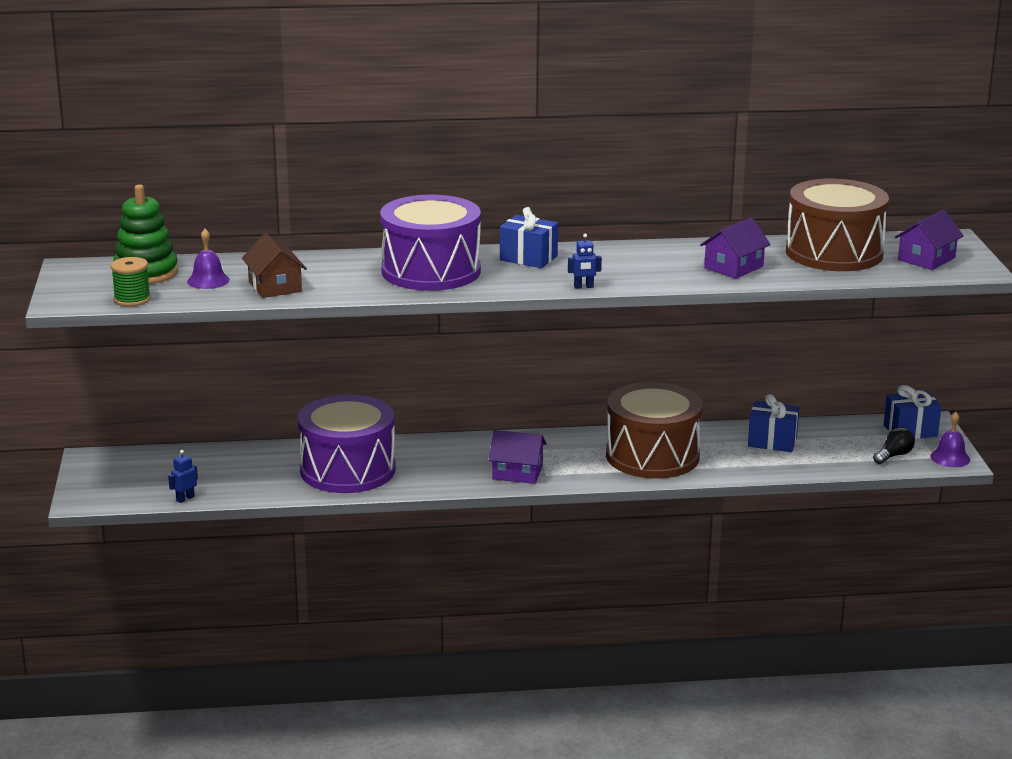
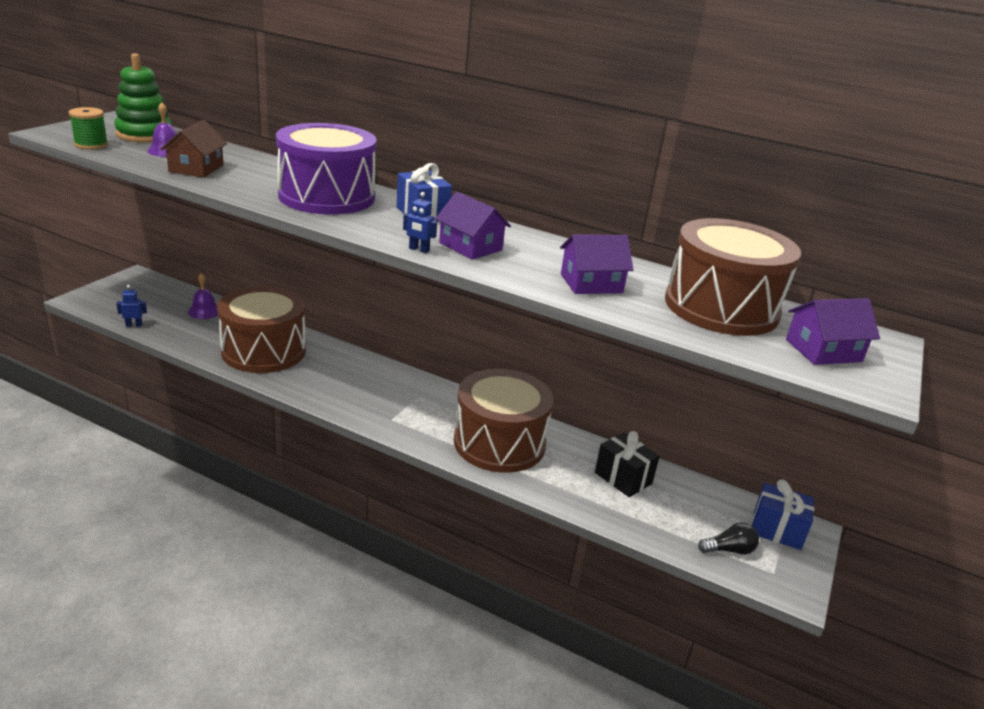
camera: 30 degrees right, 5 degrees up
purple drum [298,395,396,493] -> brown drum [217,286,306,373]
purple house [489,430,547,484] -> purple house moved to [435,191,511,260]
blue gift [748,394,799,452] -> black gift [595,431,660,497]
purple bell [930,412,970,467] -> purple bell moved to [188,273,218,319]

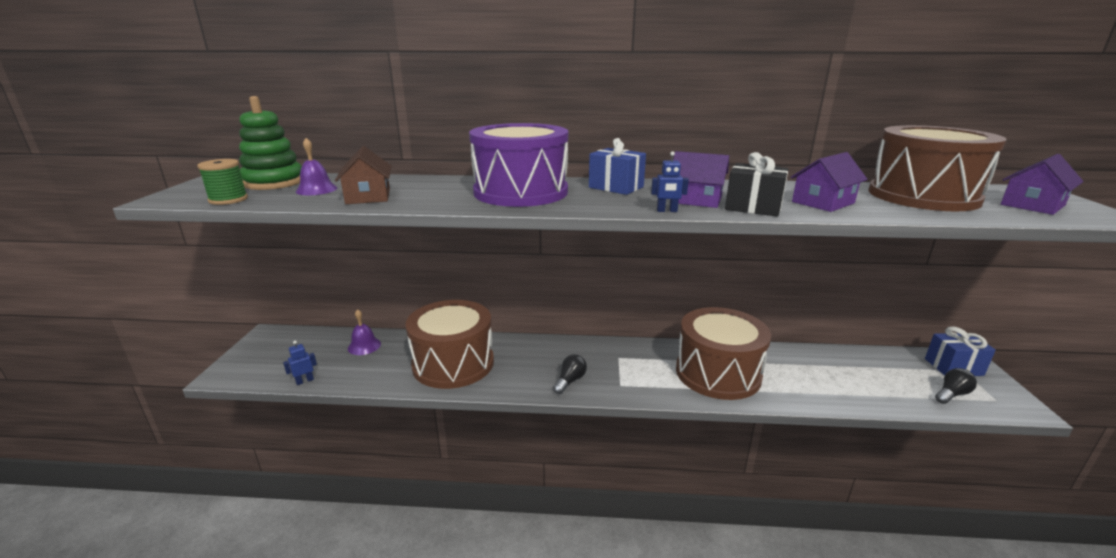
camera: 20 degrees left, 5 degrees down
black gift [595,431,660,497] -> black gift moved to [725,152,788,217]
none -> black light bulb [553,354,587,394]

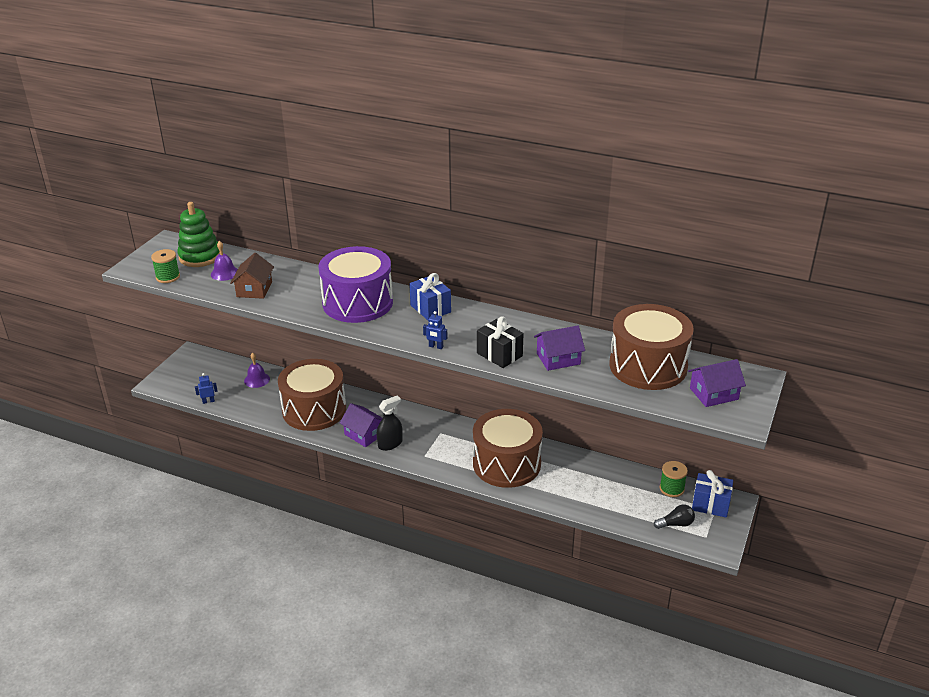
camera: 20 degrees right, 10 degrees up
black light bulb [553,354,587,394] -> black spray bottle [376,396,403,451]
purple house [673,151,729,208] -> purple house moved to [340,403,382,447]
none -> green spool [660,461,688,497]

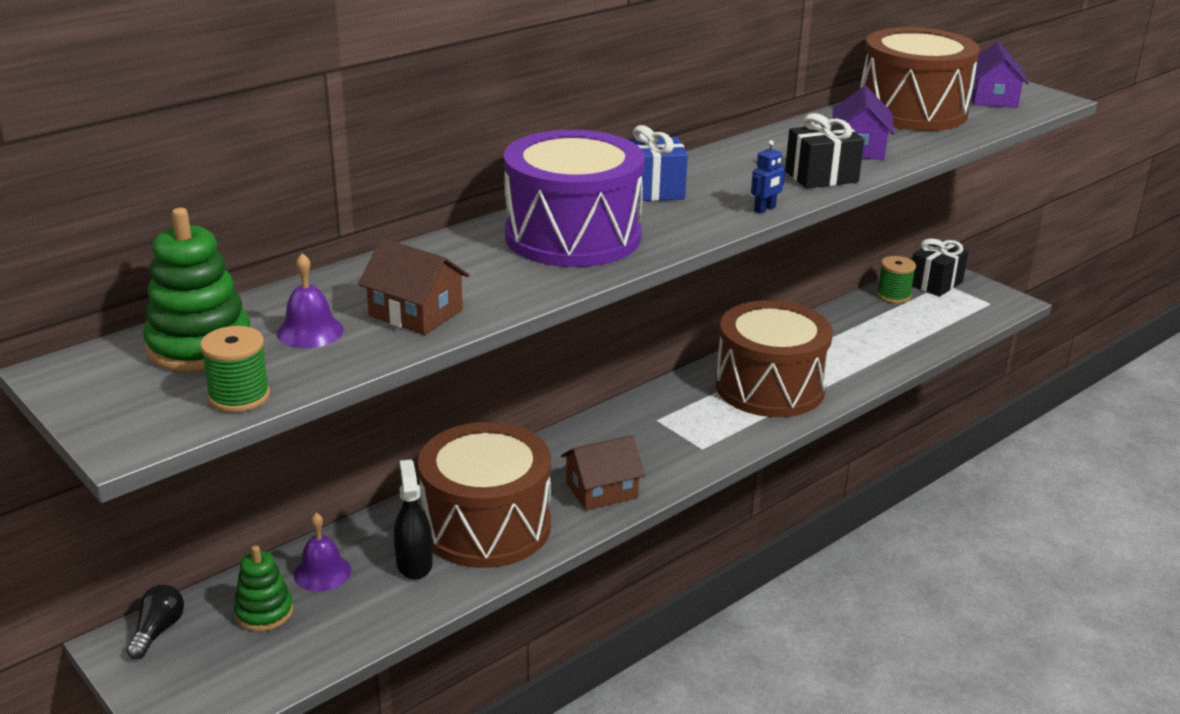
camera: 65 degrees left, 5 degrees down
blue robot [195,373,217,404] -> none
purple house [340,403,382,447] -> brown house [561,435,645,511]
black spray bottle [376,396,403,451] -> black spray bottle moved to [394,460,433,580]
black light bulb [654,505,695,529] -> black light bulb moved to [126,585,184,659]
blue gift [692,470,733,518] -> black gift [912,238,968,297]
none -> green stacking toy [234,545,293,632]

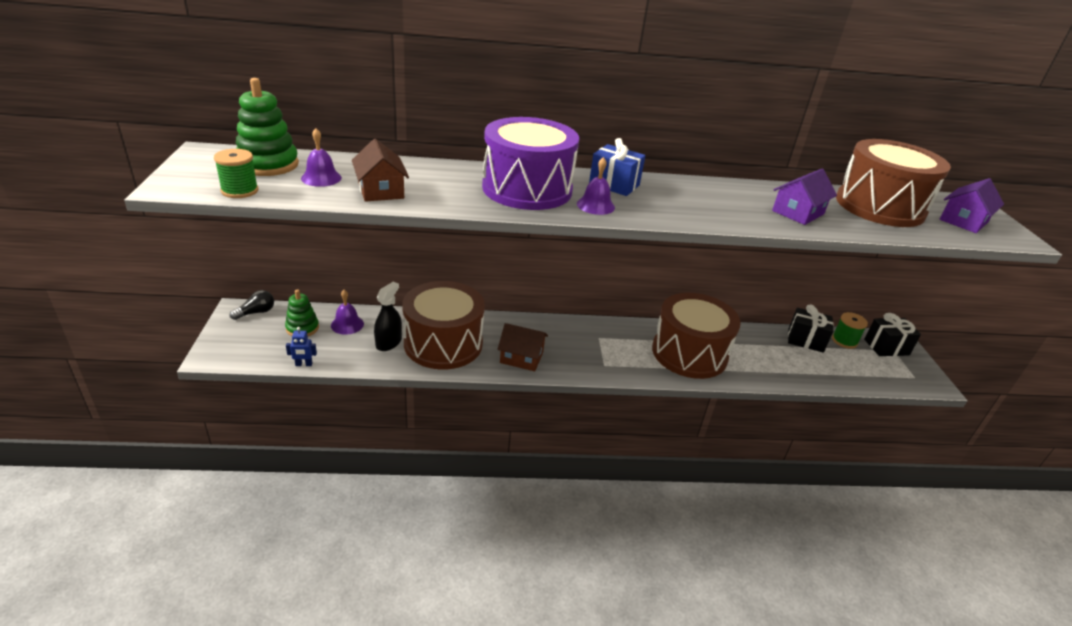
camera: 35 degrees right, 5 degrees up
blue robot [751,140,786,214] -> blue robot moved to [286,327,317,366]
black gift [785,113,864,189] -> black gift moved to [788,305,834,353]
none -> purple bell [577,157,615,215]

